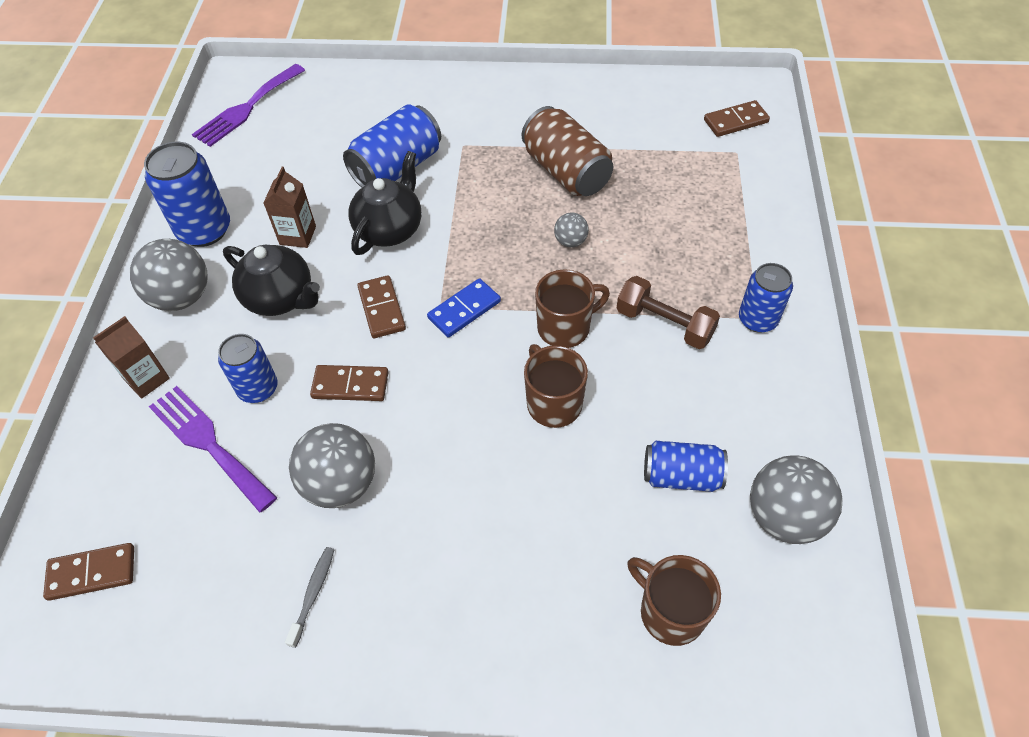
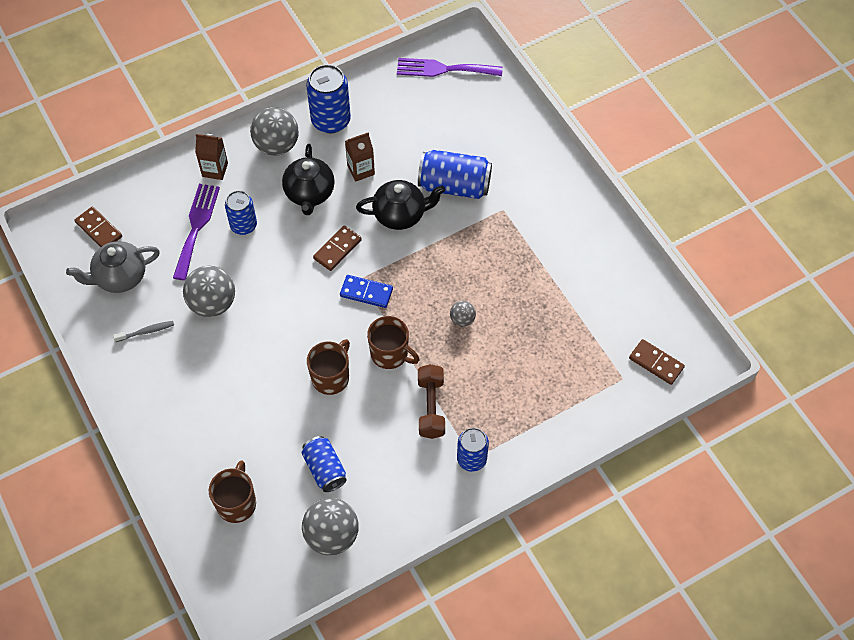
camera: 55 degrees right, 5 degrees up
brown domino [310,365,388,401] -> none
brown can [522,106,613,196] -> none
none -> grey teapot [66,241,160,293]

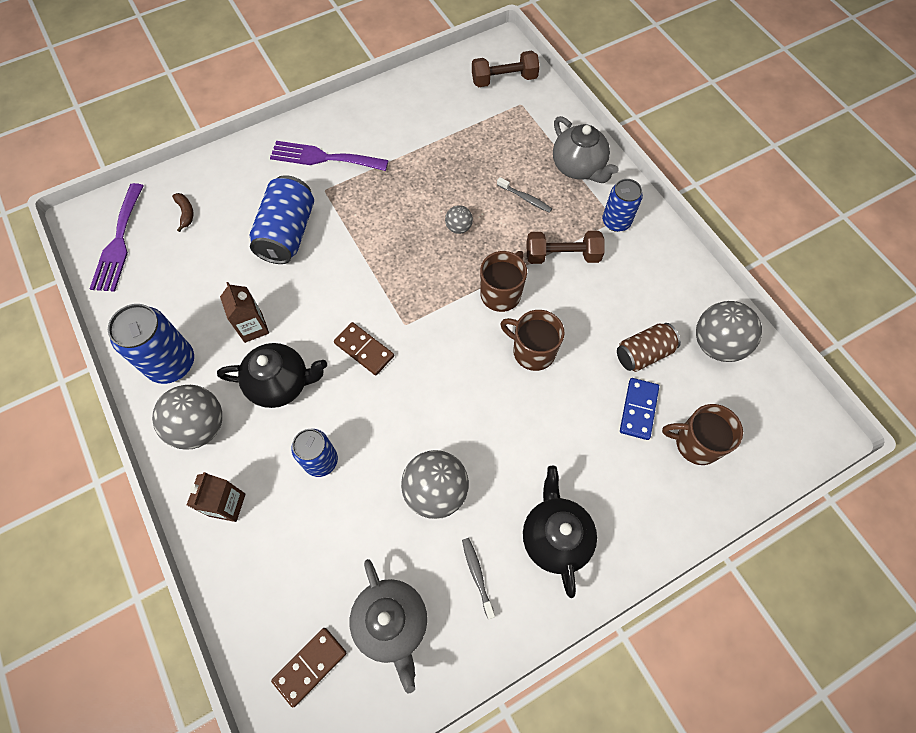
camera: 90 degrees left, 5 degrees up
purple fork [173,184,220,280] -> purple fork moved to [270,141,389,171]
blue can [302,436,347,492] -> brown can [617,323,681,372]
blue domino [340,275,393,308] -> blue domino moved to [620,378,659,440]
black teapot [356,180,445,230] -> black teapot moved to [523,466,597,598]
brown domino [629,339,685,385] -> brown dumbbell [472,51,540,87]
none -> brown banana [172,193,193,232]
none -> grey toothbrush [497,177,552,213]
none -> grey teapot [553,116,618,183]

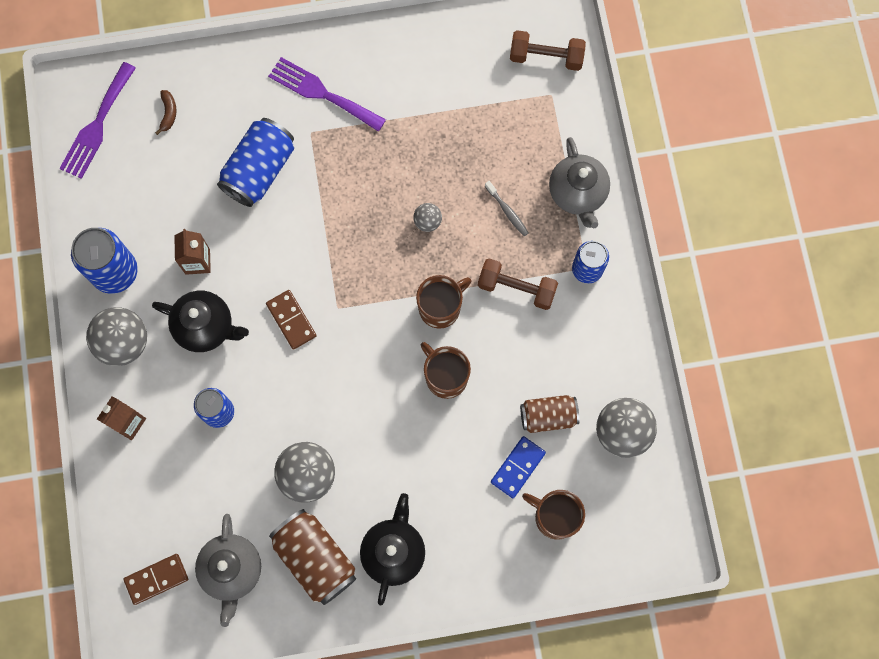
camera: 20 degrees right, 10 degrees up
grey toothbrush [462,538,495,619] -> brown can [269,509,356,605]

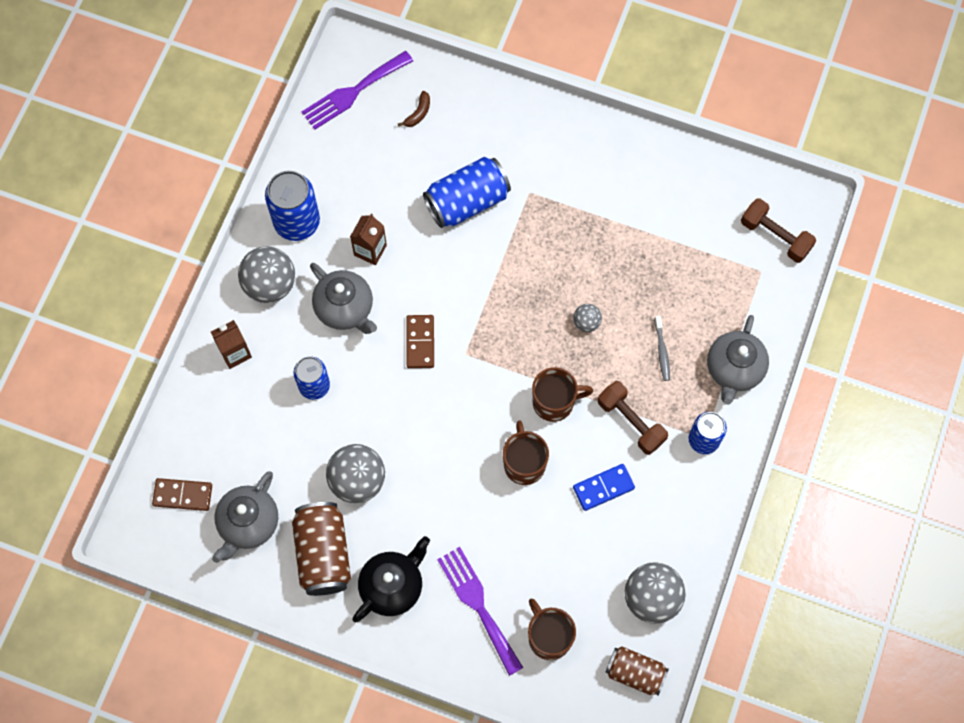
camera: 30 degrees right, 5 degrees down
black teapot [152,291,249,352] -> grey teapot [310,263,377,334]
purple fork [268,57,386,132] -> purple fork moved to [437,547,523,676]
blue domino [491,436,546,498] -> blue domino moved to [573,464,635,511]
brown can [520,395,579,433] -> brown can moved to [605,646,669,695]

